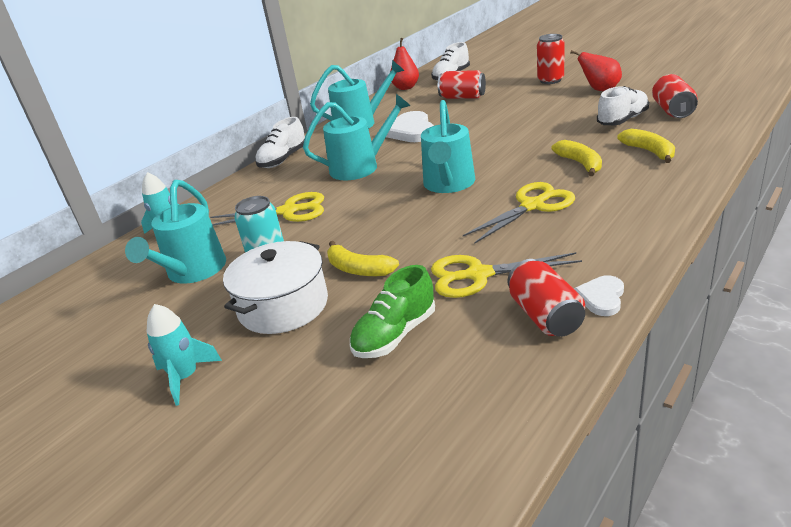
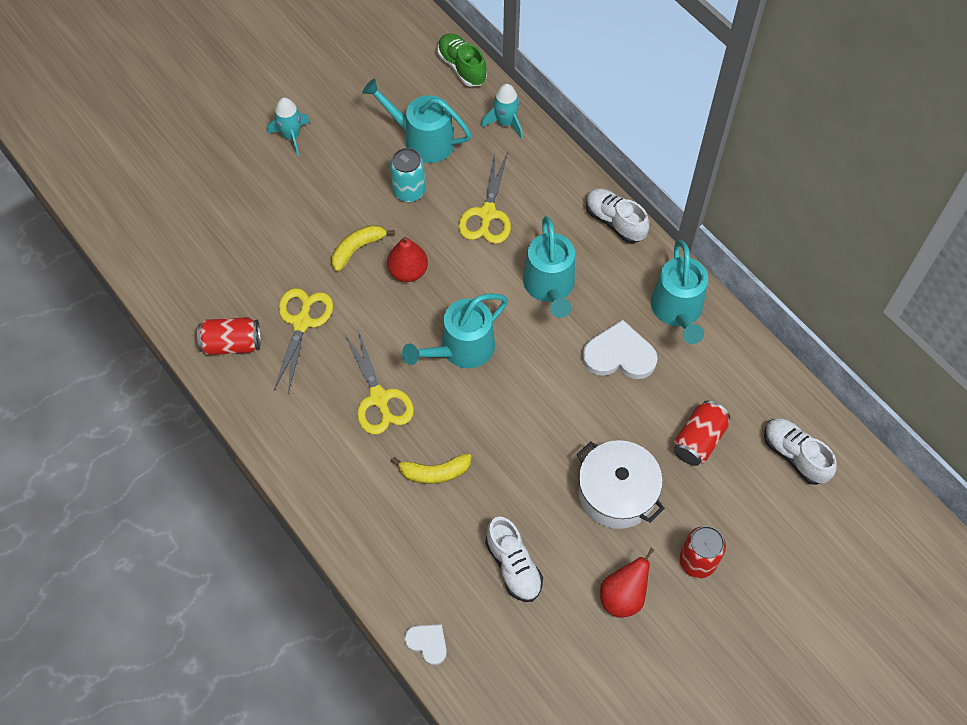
camera: 100 degrees right, 30 degrees up
white pot [223,241,328,334] -> white pot moved to [576,440,665,529]
green shoe [350,265,435,358] -> green shoe moved to [437,33,487,87]
red pear [390,38,419,90] -> red pear moved to [387,237,428,282]
turquoise watering can [421,100,475,193] -> turquoise watering can turned 60 degrees counterclockwise [402,293,508,368]
white heart [574,275,624,316] -> white heart moved to [404,624,447,665]
yellow banana [617,129,675,163] -> none
red can [652,74,698,118] -> none

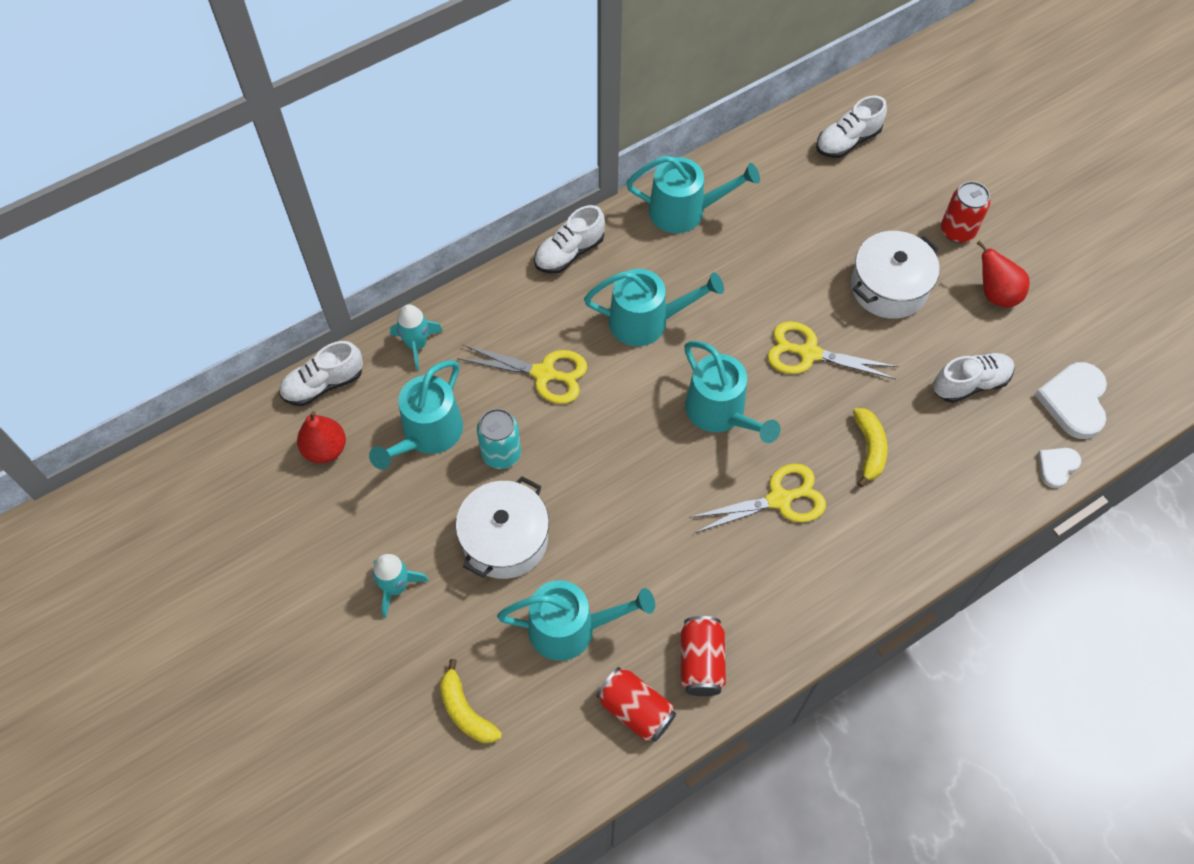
camera: 85 degrees left, 0 degrees up
yellow scissors [274,288,333,393] -> yellow scissors moved to [767,321,899,380]
yellow banana [332,225,395,272] -> yellow banana moved to [440,659,502,743]
red pear [387,237,428,282] -> red pear moved to [297,411,346,463]
green shoe [437,33,487,87] -> white shoe [279,341,363,406]
white heart [582,319,658,379] -> white heart moved to [1035,362,1107,439]
red can [674,400,730,466] -> red can moved to [596,667,676,742]
none -> white pot [456,476,549,579]
none -> turquoise watering can [497,580,655,661]

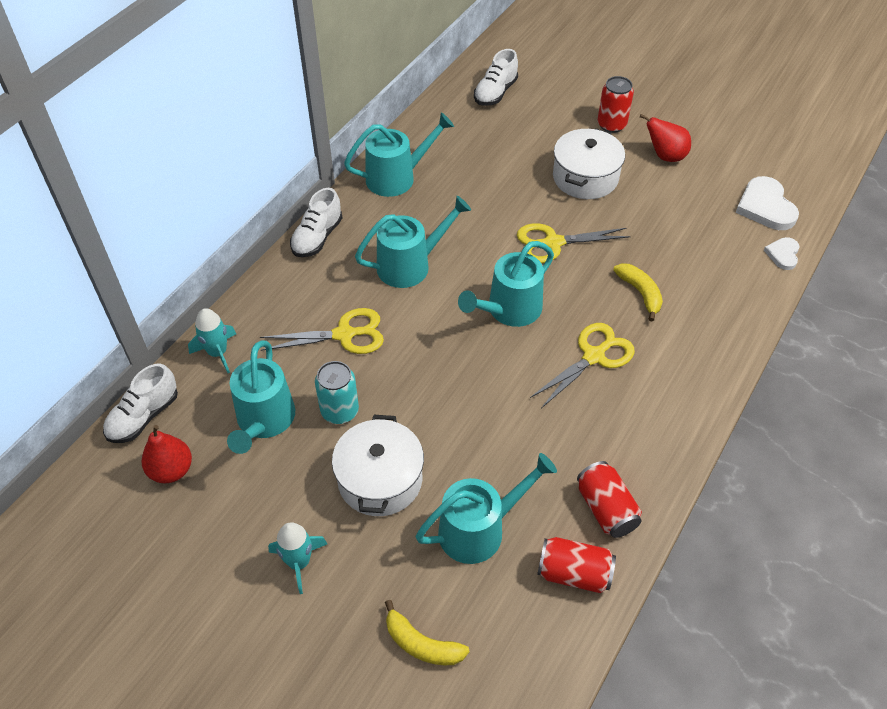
camera: 25 degrees left, 10 degrees down
turquoise watering can [684,341,780,443] -> turquoise watering can turned 105 degrees clockwise [458,241,554,327]
white shoe [933,353,1014,403] -> none

